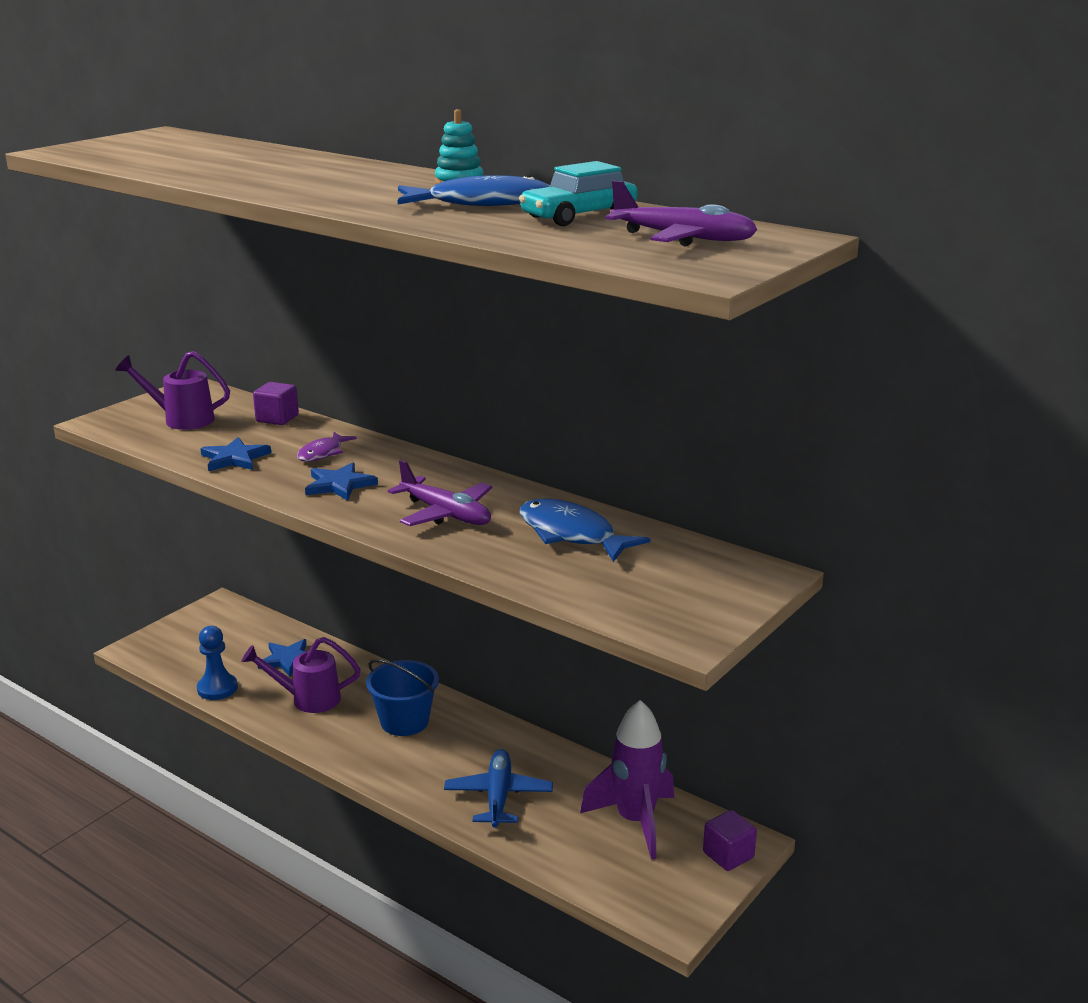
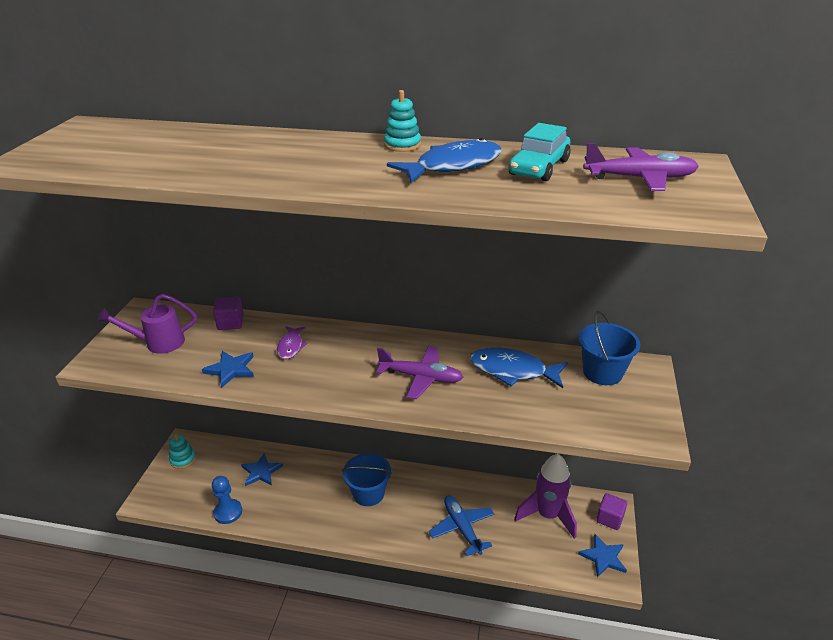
camera: 25 degrees left, 10 degrees up
purple watering can [241,637,361,713] -> none
blue star [305,463,378,500] -> blue star moved to [578,534,627,578]
none -> turquoise stacking toy [169,433,196,469]
none -> blue bucket [579,311,640,385]

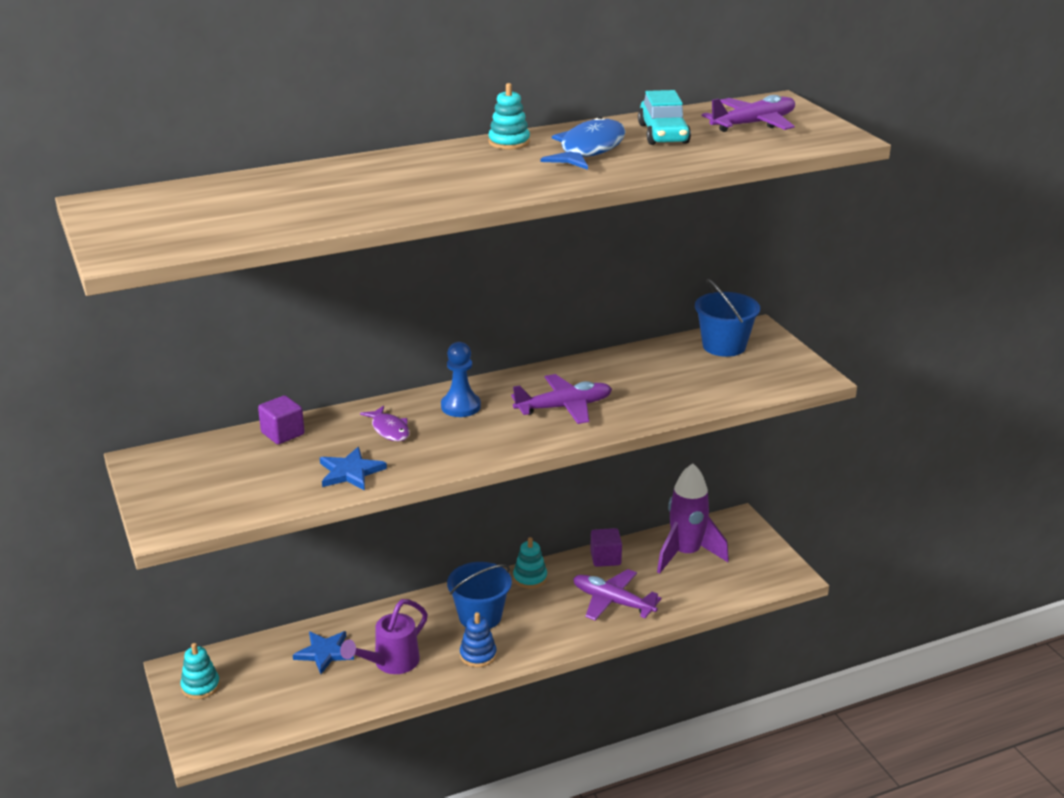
camera: 35 degrees left, 5 degrees down
purple watering can [97,294,197,354] -> purple watering can moved to [340,599,428,674]
blue pawn [212,476,242,524] -> blue pawn moved to [441,342,481,417]
blue plane [429,496,494,556] -> purple plane [573,569,662,620]
blue fish [470,348,568,388] -> none
blue star [578,534,627,578] -> none
purple cube [596,493,627,530] -> purple cube moved to [590,528,622,567]
none -> blue stacking toy [460,612,497,667]
none -> turquoise stacking toy [513,537,547,589]

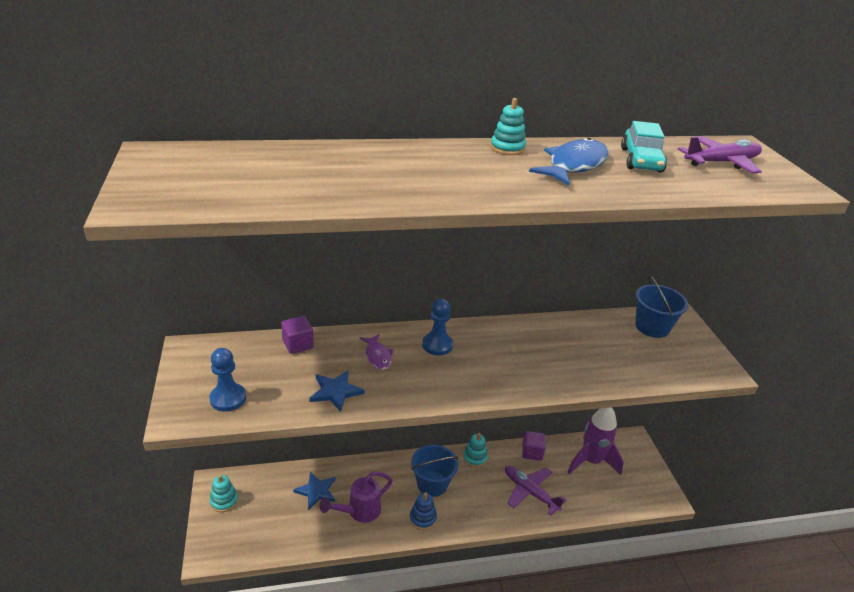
camera: 10 degrees right, 5 degrees up
purple plane [511,374,612,424] -> none
none -> blue pawn [209,348,246,412]

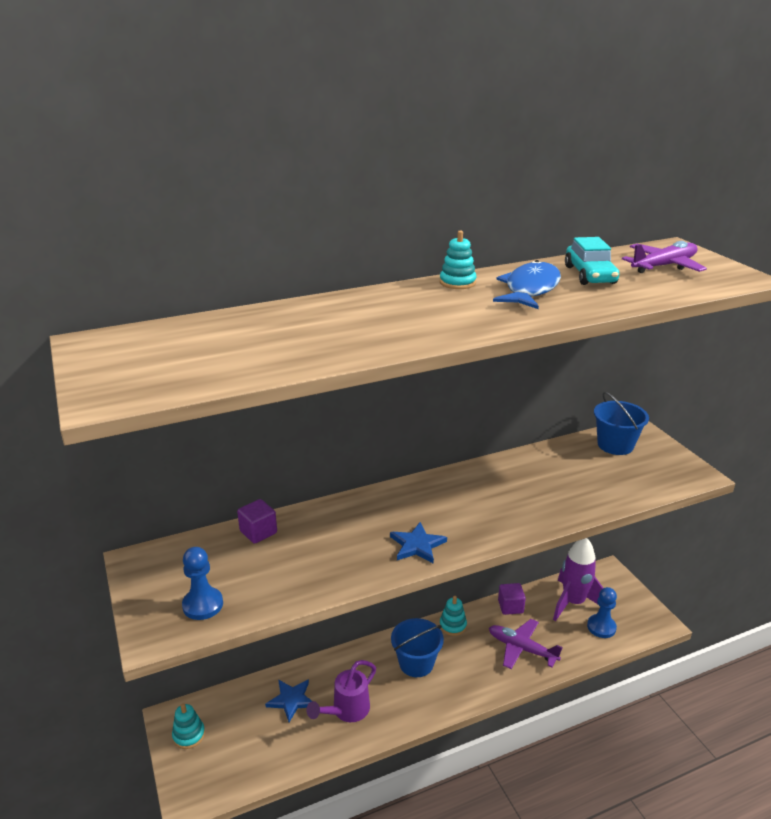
camera: 10 degrees left, 5 degrees down
blue star [309,370,365,412] -> blue star moved to [390,522,447,563]
purple fish [360,334,394,370] -> none
blue stacking toy [410,492,437,530] -> none
blue pawn [422,298,453,355] -> blue pawn moved to [587,587,617,638]

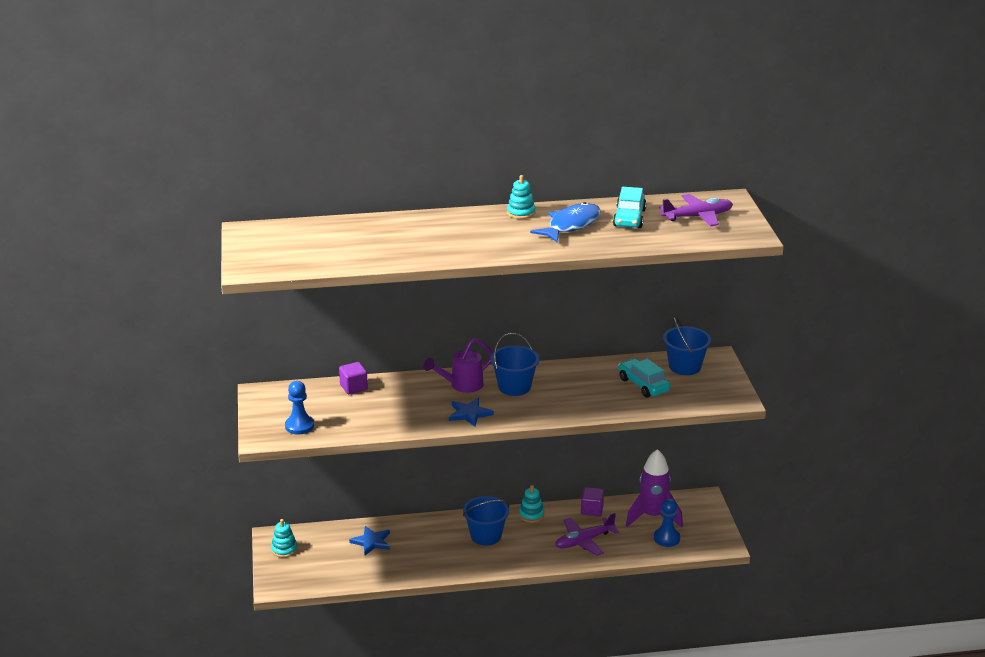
camera: 15 degrees right, 0 degrees up
purple watering can [306,660,376,722] -> purple watering can moved to [423,338,493,393]
purple plane [489,619,563,669] -> purple plane turned 75 degrees counterclockwise [555,513,619,556]
none -> blue bucket [490,333,539,396]
none -> turquoise car [618,359,671,397]

